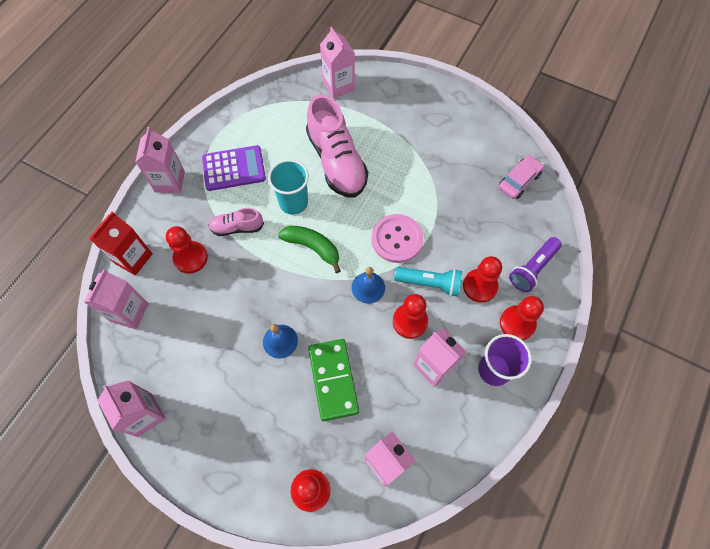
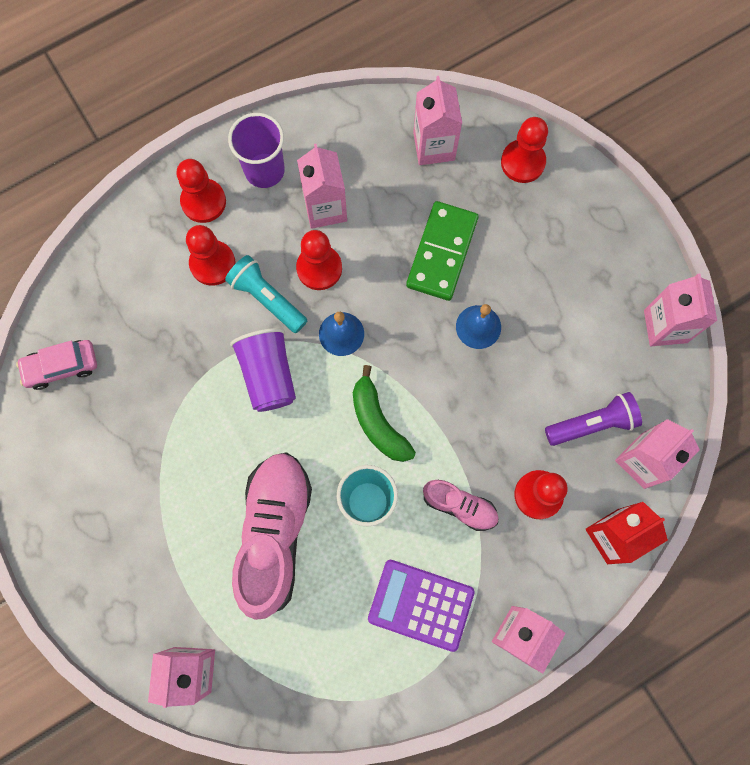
camera: 150 degrees left, 10 degrees up
pink button [371,214,424,263] -> purple cup [230,328,296,412]
purple flashlight [509,237,562,292] -> purple flashlight moved to [545,392,642,446]

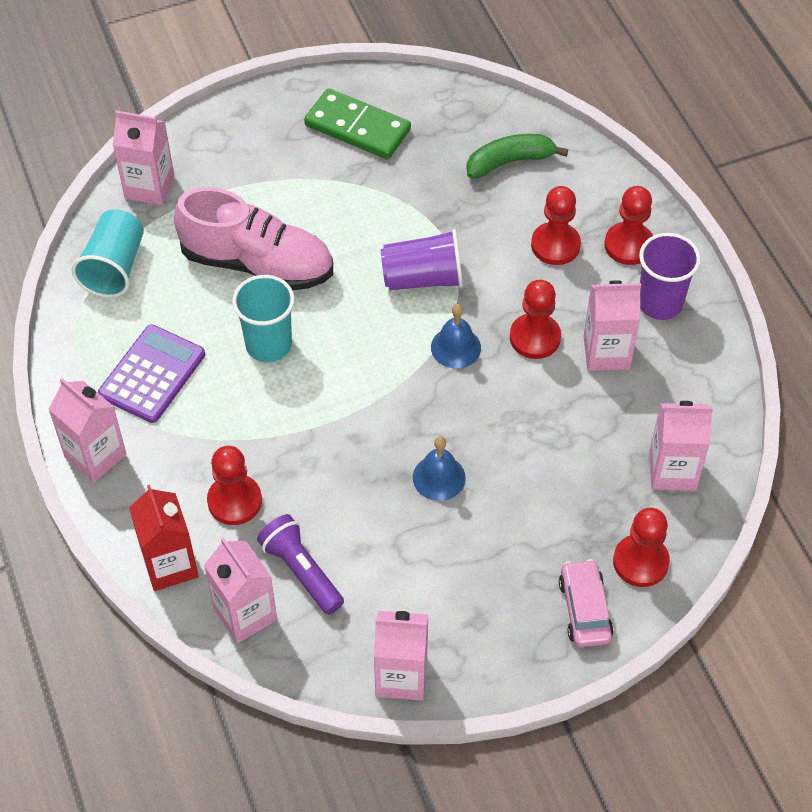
camera: 100 degrees right, 20 degrees down
pink car [16,340,97,390] -> pink car moved to [559,559,614,647]
turquoise flashlight [225,255,308,333] -> none
green banana [353,365,416,462] -> green banana moved to [466,134,568,178]
green domino [406,201,479,301] -> green domino moved to [304,88,411,159]
pink shoe [423,480,499,531] -> none
purple flashlight [545,392,642,446] -> purple flashlight turned 150 degrees clockwise [257,514,344,615]
none -> turquoise cup [72,209,144,298]

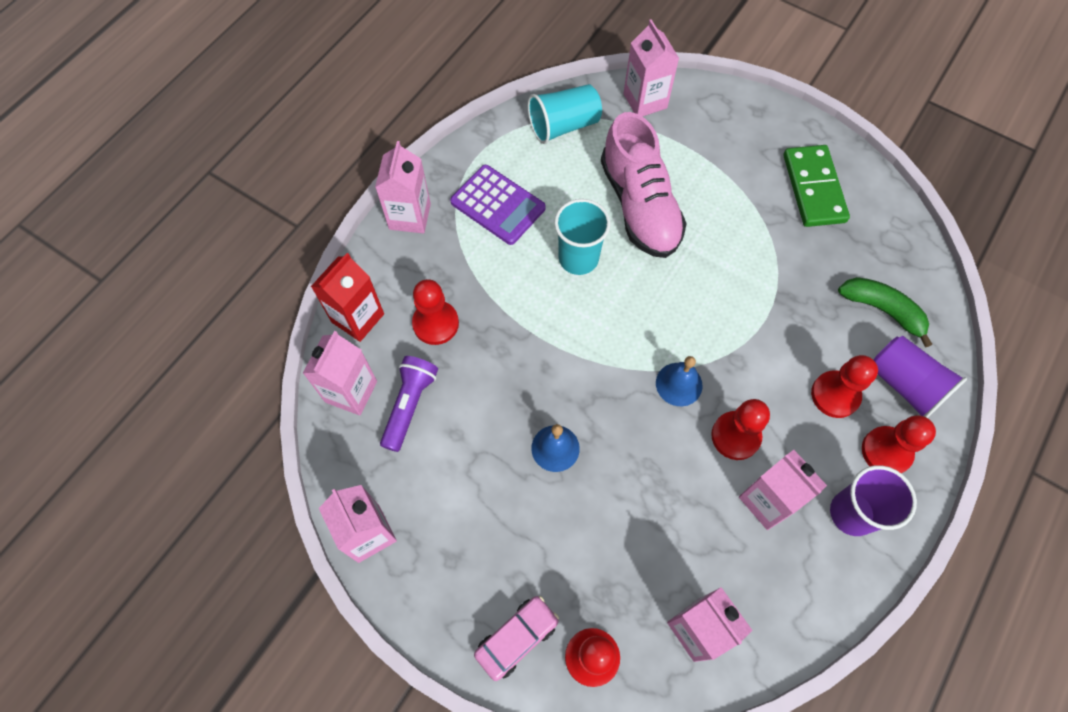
camera: 55 degrees right, 10 degrees up
purple calculator [98,324,205,423] -> purple calculator turned 45 degrees clockwise [450,165,546,245]
purple cup [381,229,463,290] -> purple cup moved to [873,336,967,418]

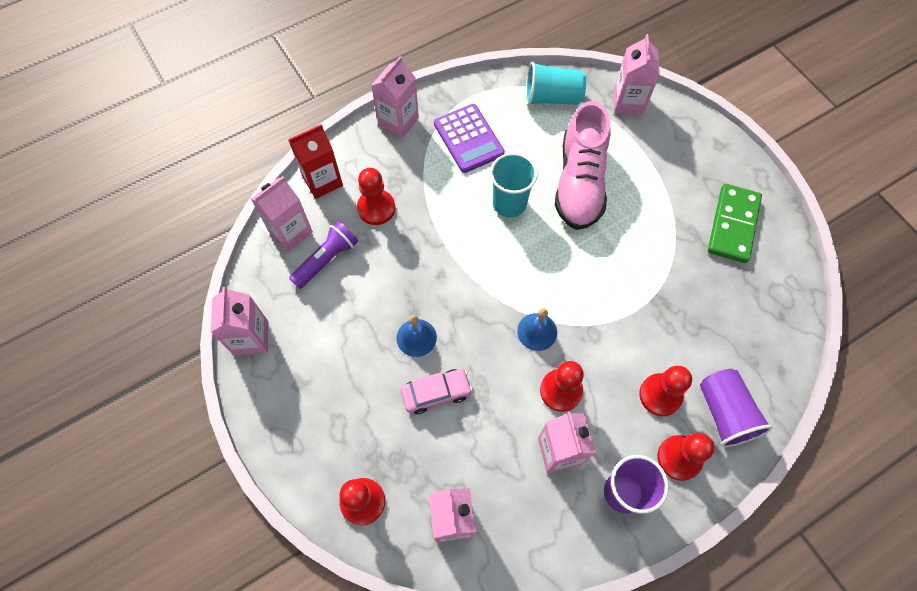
camera: 25 degrees right, 0 degrees up
pink car [474,596,559,681] -> pink car moved to [401,369,472,414]
green banana [838,277,932,348] -> none

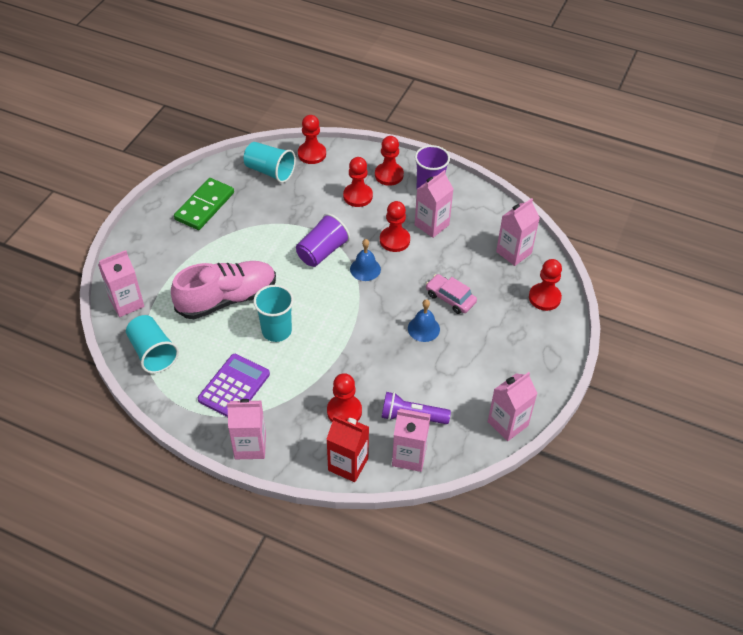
camera: 125 degrees left, 15 degrees down
purple cup [700,369,773,447] -> purple cup moved to [296,213,350,267]
green domino [708,184,762,263] -> green domino turned 45 degrees counterclockwise [174,178,234,230]
none -> turquoise cup [244,142,296,183]
none -> red pawn [298,115,326,164]

